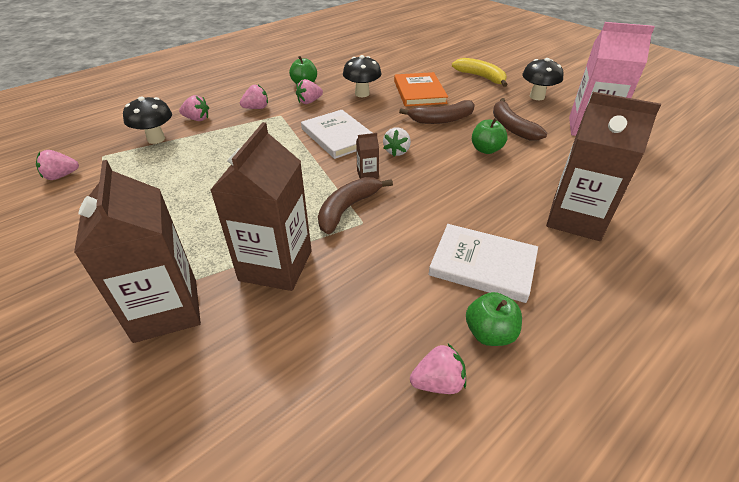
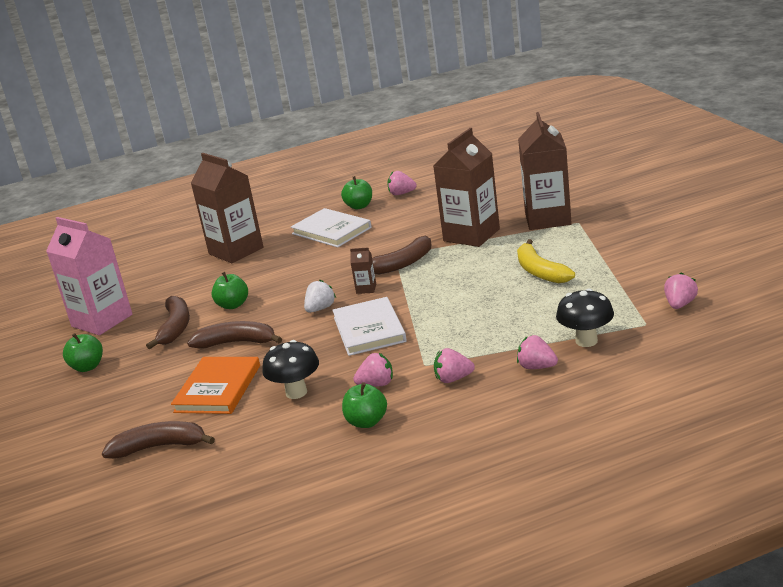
camera: 155 degrees left, 15 degrees down
pink strawberry [36,150,79,180] -> pink strawberry turned 60 degrees counterclockwise [664,272,698,309]
yellow banana [452,58,508,87] -> yellow banana moved to [517,239,575,283]
black mushroom [522,58,563,100] -> green apple [63,333,103,372]
none -> brown banana [102,421,215,458]

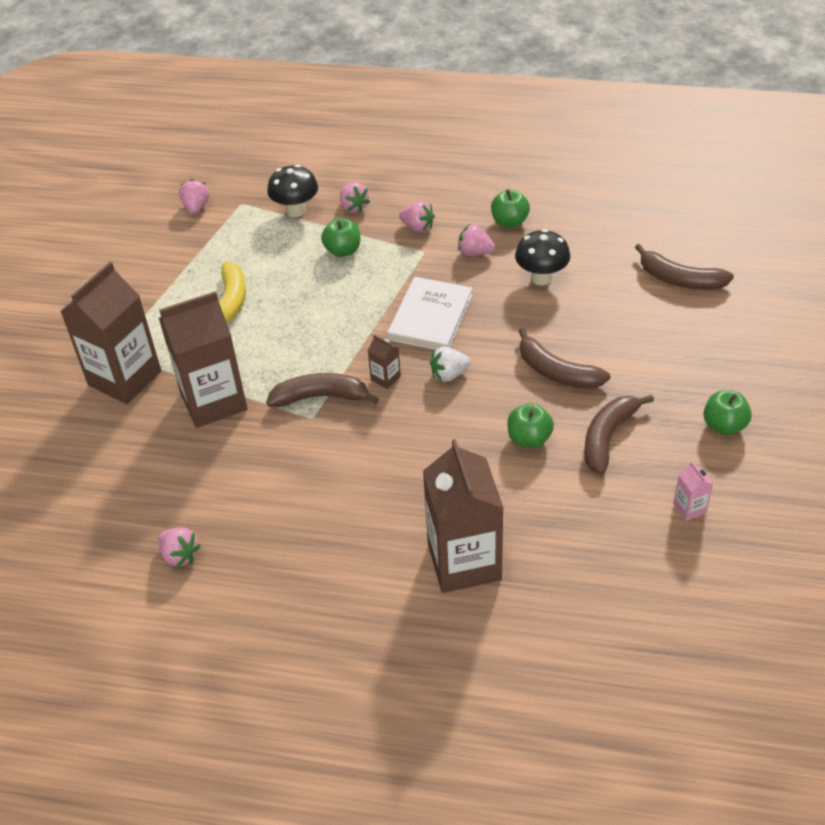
camera: 150 degrees left, 20 degrees up
pink carton [46,217,132,335] -> pink carton [673,461,713,521], size x0.40
orange book [171,357,260,414] -> none
white book [291,208,372,247] -> none
green apple [341,176,372,209] -> green apple moved to [321,218,360,257]
pink strawberry [664,272,698,309] -> pink strawberry turned 120 degrees clockwise [179,179,209,214]

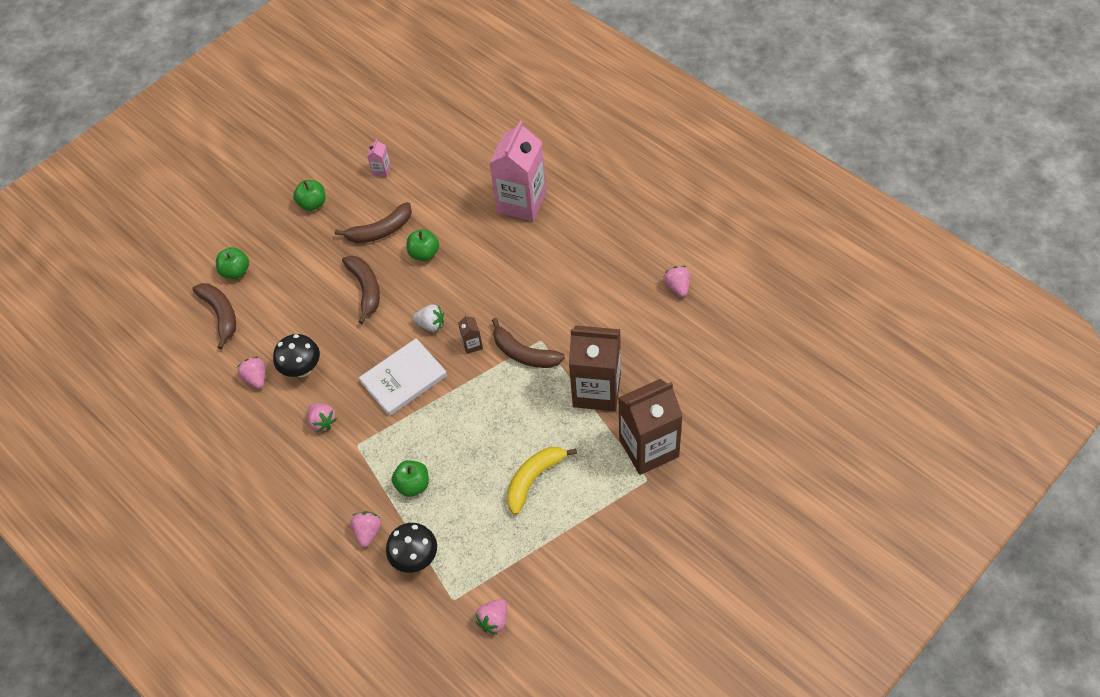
camera: 145 degrees left, 10 degrees up
pink strawberry [399,201,435,233] -> pink strawberry moved to [237,356,265,389]
brown carton [423,439,504,593] -> pink carton [489,121,547,221]
green apple [491,189,530,228] -> green apple moved to [216,247,249,279]

